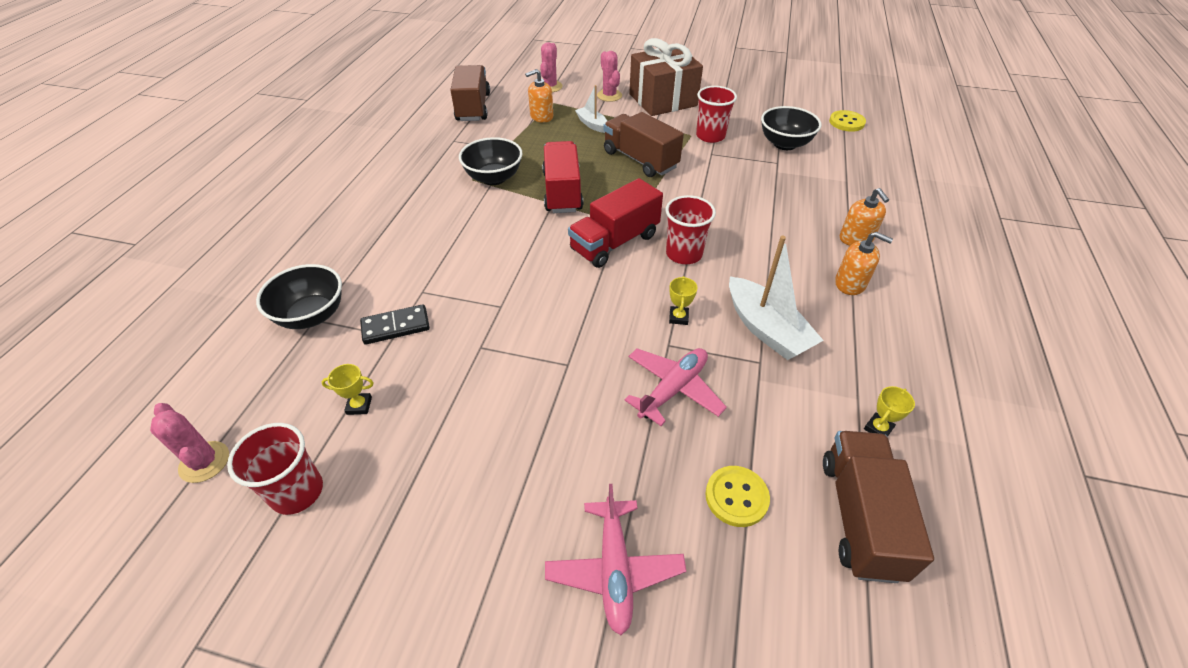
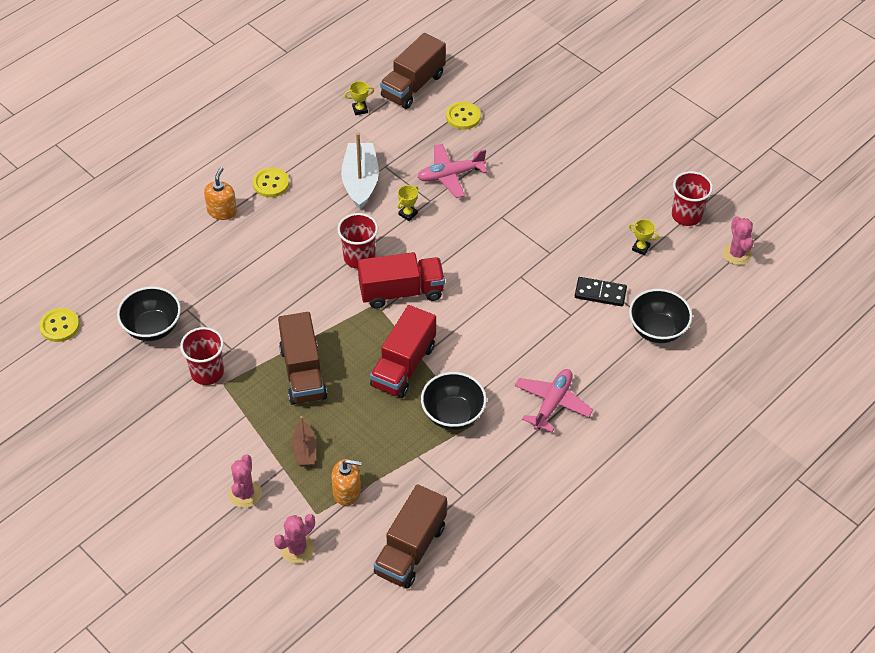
camera: 150 degrees left, 5 degrees up
pink plane [545,484,686,635] -> pink plane moved to [515,369,593,432]
white boat [575,85,607,133] -> brown boat [292,416,316,466]
brown gift [629,38,703,116] -> none
orange soap dispenser [835,232,893,295] -> yellow button [253,167,289,197]

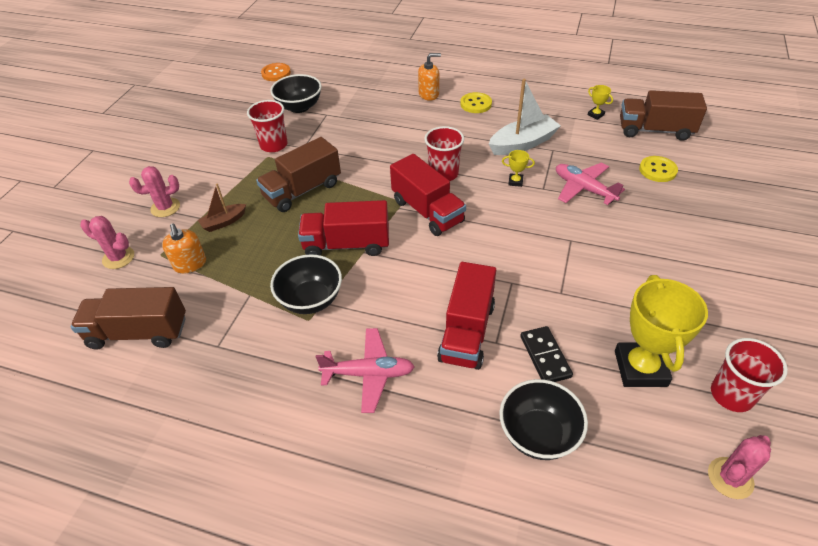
camera: 65 degrees right, 5 degrees down
yellow button [39,308,80,342] -> orange button [261,63,291,81]
yellow trophy [629,219,659,255] -> yellow trophy [615,275,708,387], size x2.39
none -> red truck [437,262,496,370]

